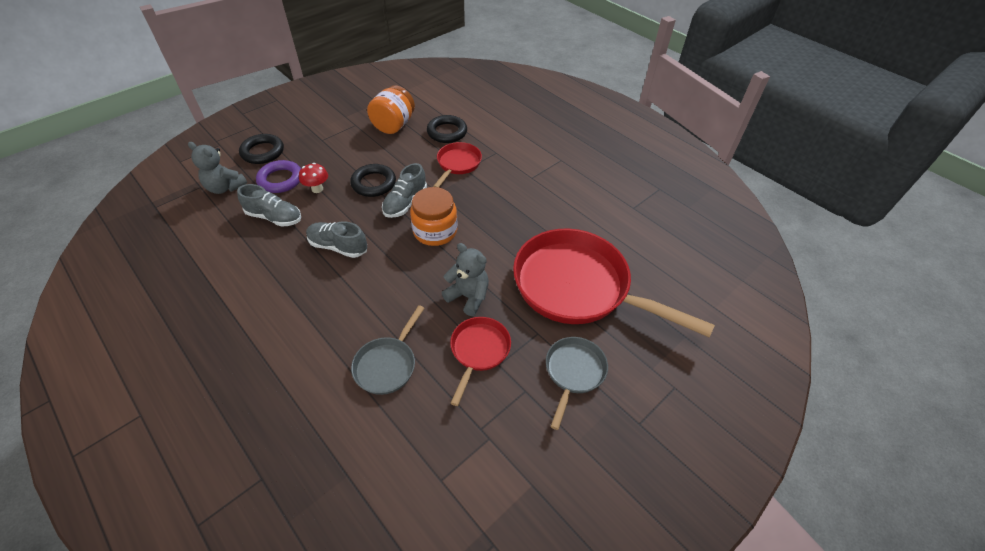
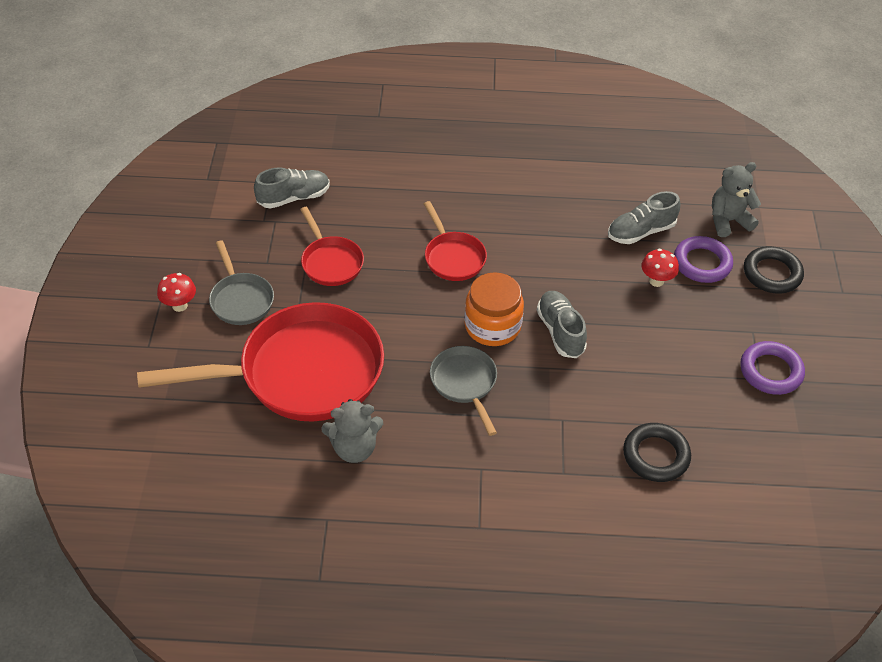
camera: 135 degrees right, 0 degrees up
grey shoe [306,221,367,258] -> grey shoe moved to [254,167,330,209]
black ring [350,164,396,197] -> none
grey pan [351,305,425,395] -> grey pan moved to [430,346,497,436]
orange jar [367,86,415,134] -> none
red pan [433,142,482,187] -> red pan moved to [424,201,487,281]
grey teddy bear [442,243,489,316] -> grey teddy bear moved to [321,399,383,463]
none -> red mushroom [157,273,196,312]
none -> purple ring [740,341,805,395]

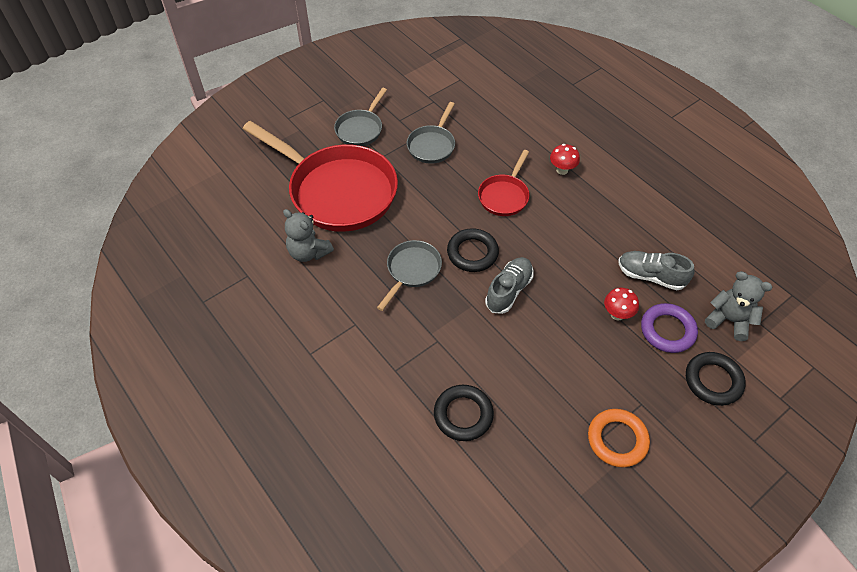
camera: 50 degrees right, 5 degrees up
red mushroom [157,273,196,312] -> red mushroom moved to [550,144,580,175]
grey shoe [254,167,330,209] -> none
red pan [300,207,364,286] -> grey pan [407,102,455,164]
orange jar [464,272,524,346] -> black ring [447,228,499,272]
purple ring [740,341,805,395] -> orange ring [588,409,650,467]

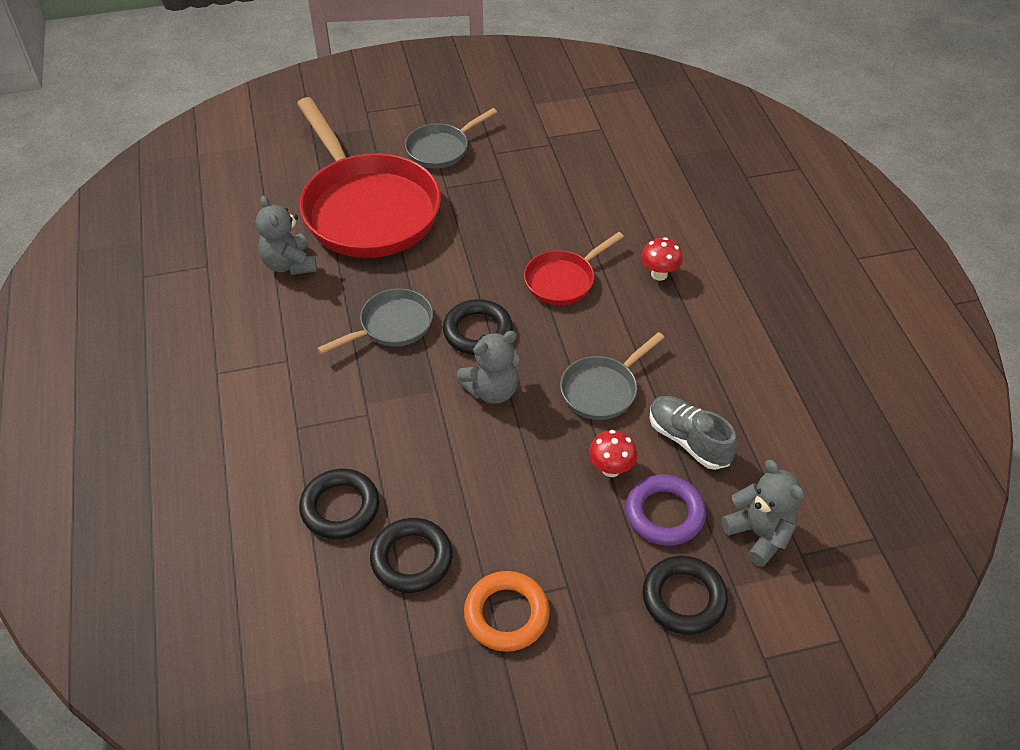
camera: 25 degrees right, 5 degrees down
grey pan [407,102,455,164] -> grey pan moved to [560,332,665,420]
grey shoe [485,257,534,314] -> grey teddy bear [456,331,519,404]
none -> black ring [370,518,453,593]

